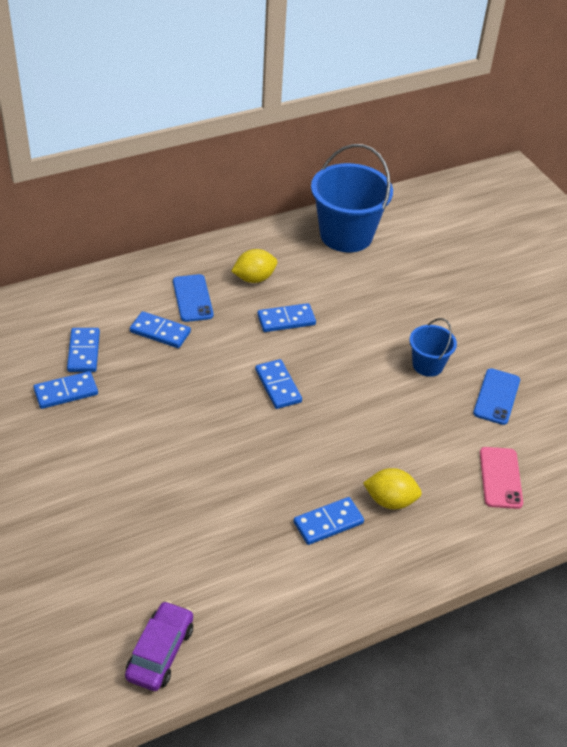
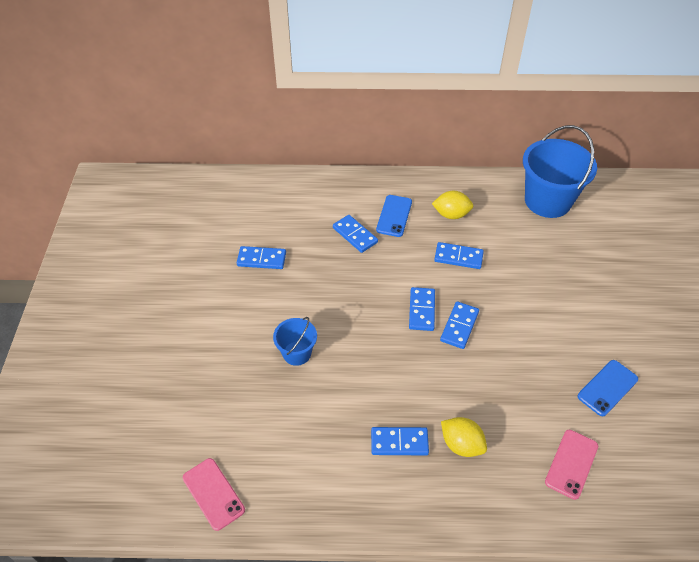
camera: 30 degrees right, 5 degrees up
blue domino [67,328,100,372] -> blue domino moved to [440,302,479,349]
purple car [125,601,193,691] -> pink phone [183,458,245,531]
blue bucket [409,318,457,377] -> blue bucket moved to [273,317,317,366]

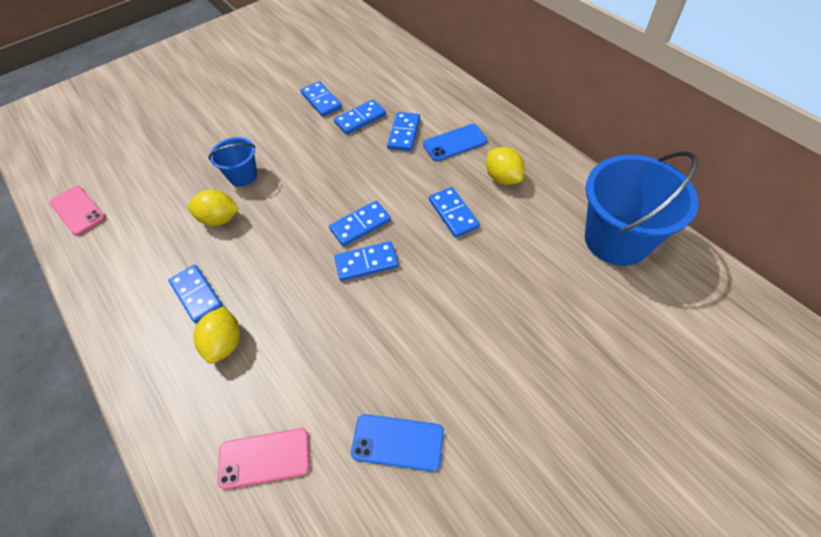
camera: 55 degrees right, 5 degrees up
pink phone [183,458,245,531] -> pink phone turned 60 degrees counterclockwise [50,186,106,236]
none -> yellow lemon [188,190,239,226]
none -> blue domino [334,100,386,135]

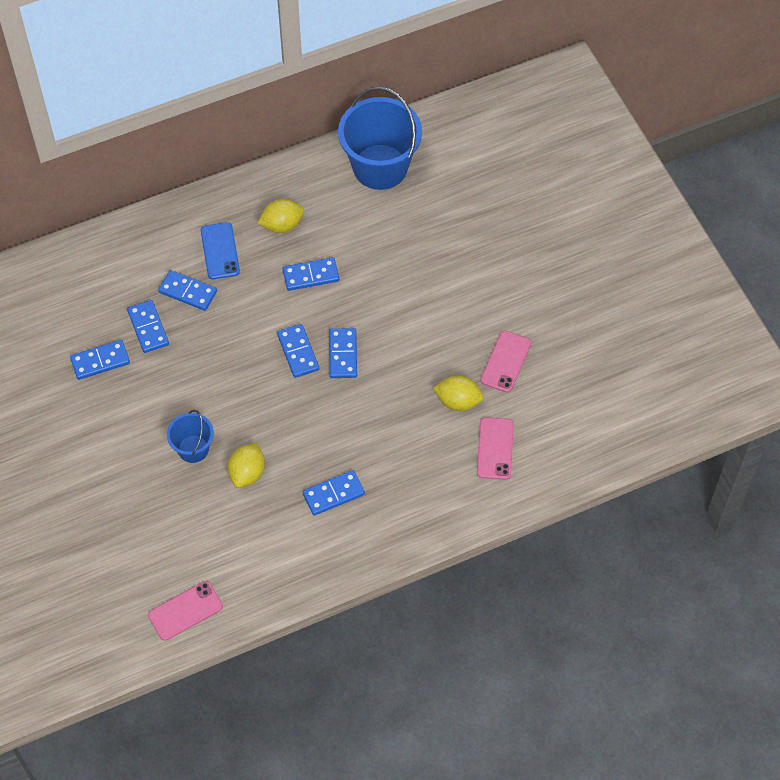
camera: 80 degrees left, 5 degrees up
yellow lemon [194,306,240,364] -> yellow lemon moved to [433,375,484,411]
blue phone [351,414,444,472] -> pink phone [480,331,531,393]

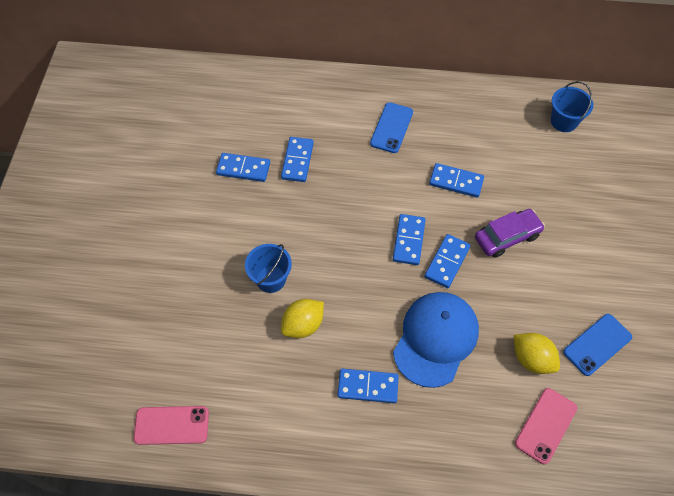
camera: 30 degrees right, 0 degrees up
blue domino [158,270,217,311] -> none
yellow lemon [258,199,304,233] -> none
blue bucket [338,86,422,190] -> blue bucket [551,81,593,132], size x0.52
pink phone [480,331,531,393] -> blue phone [563,314,632,376]
none -> blue cap [393,292,479,388]
none -> purple car [475,209,545,258]

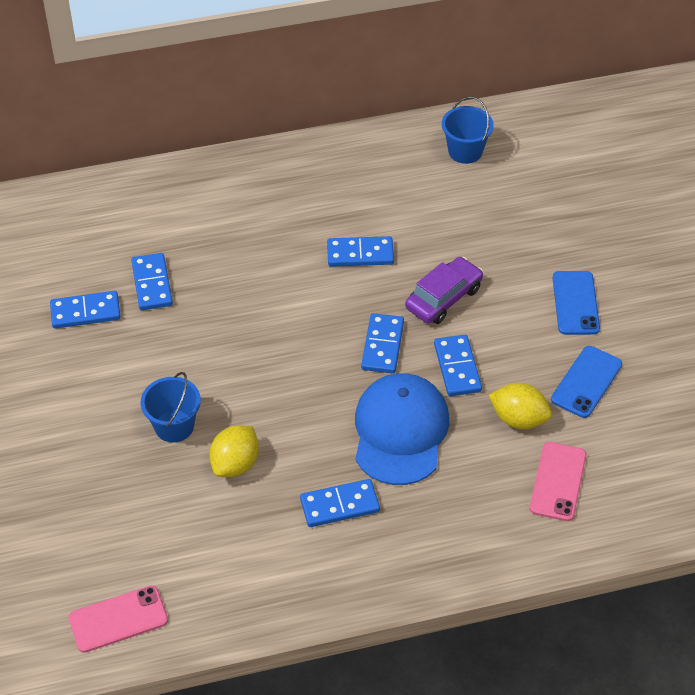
camera: 20 degrees left, 10 degrees down
blue phone [370,102,413,153] -> blue phone moved to [553,271,600,335]
blue domino [393,214,426,265] -> blue domino moved to [434,335,482,396]

